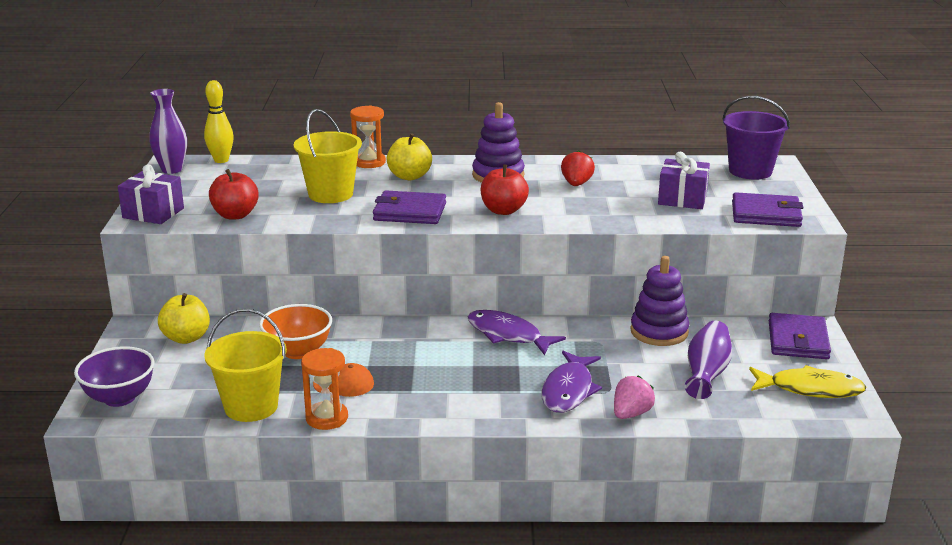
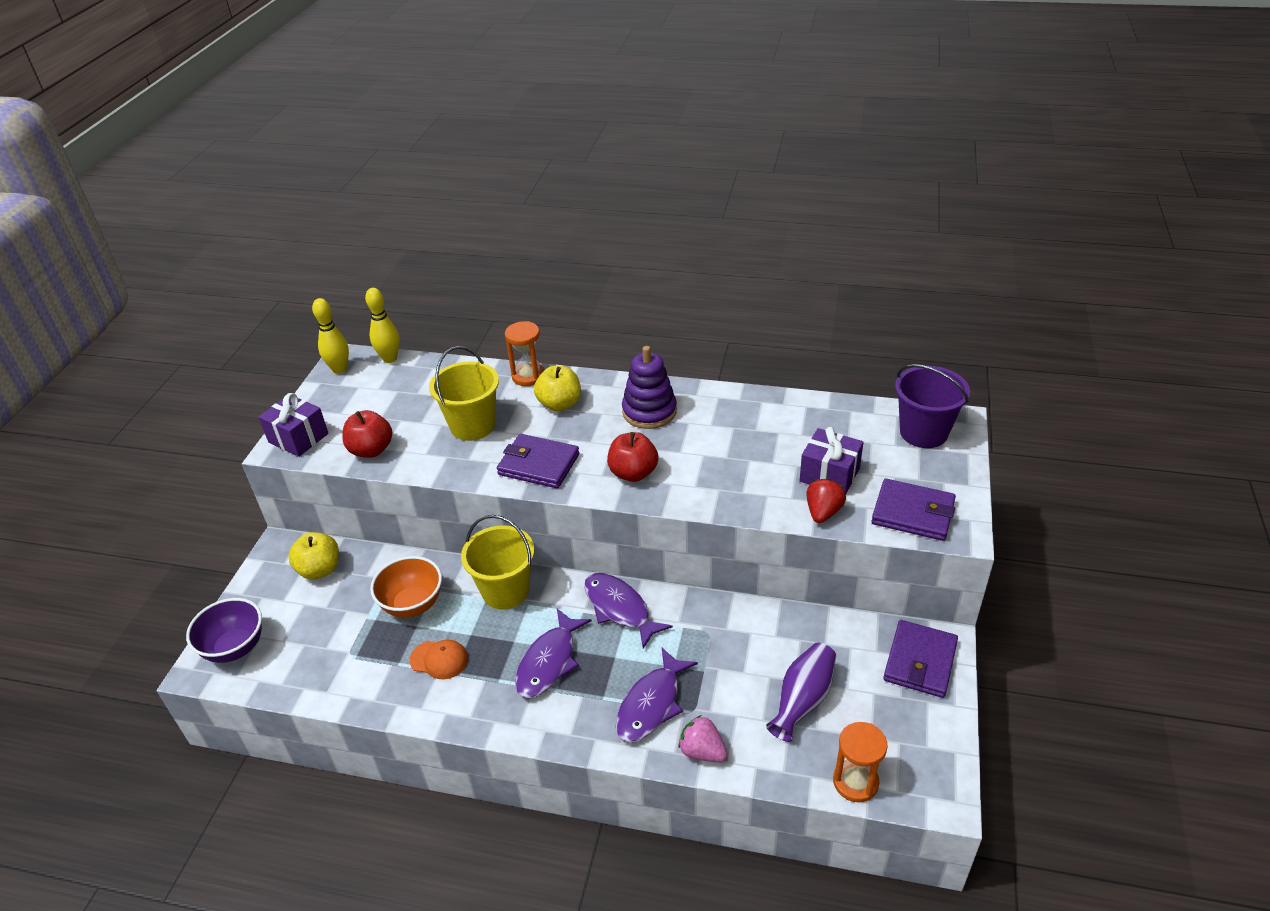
camera: 15 degrees right, 15 degrees up
purple vase [149,89,187,174] -> yellow bowling pin [312,298,349,374]
yellow bucket [204,309,287,422] -> yellow bucket moved to [461,515,534,610]
orange hourglass [301,348,348,430] -> orange hourglass moved to [833,722,887,803]
red strawberry [561,150,595,186] -> red strawberry moved to [806,479,846,523]
pink strawberry [614,375,655,419] -> pink strawberry turned 105 degrees counterclockwise [678,715,728,762]
purple stacking toy [630,256,689,346] -> none
yellow fish [749,365,866,398] -> none
none -> purple fish [515,609,592,698]

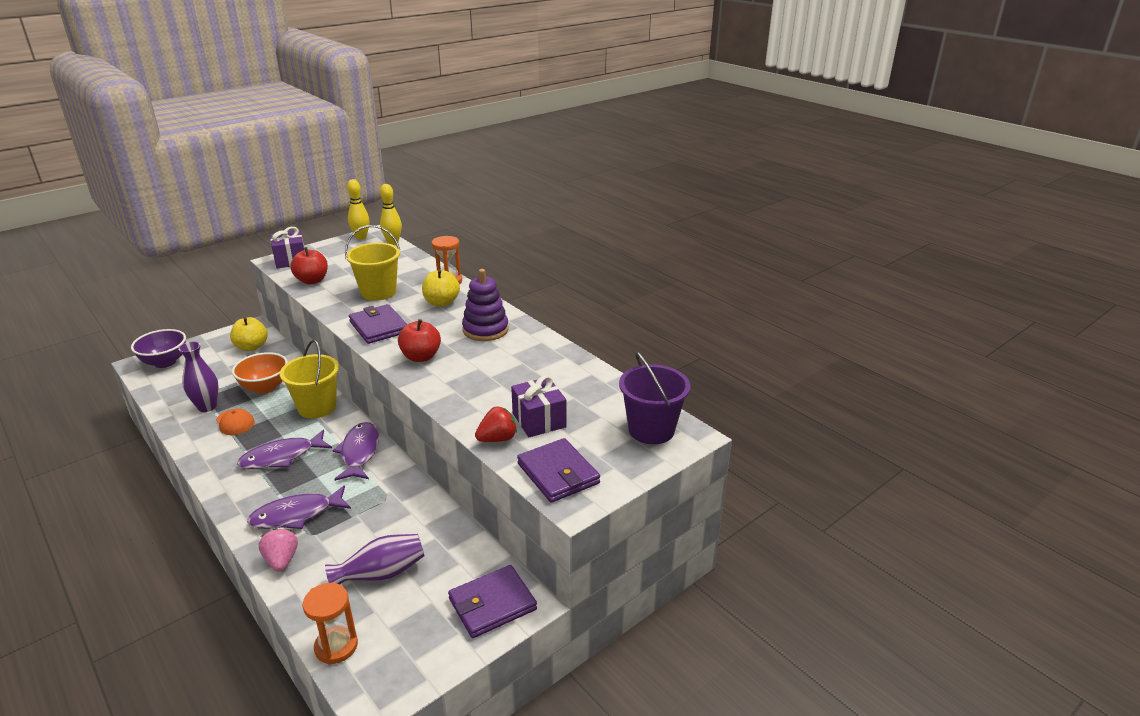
camera: 35 degrees right, 10 degrees down
none -> purple vase [178,342,219,412]

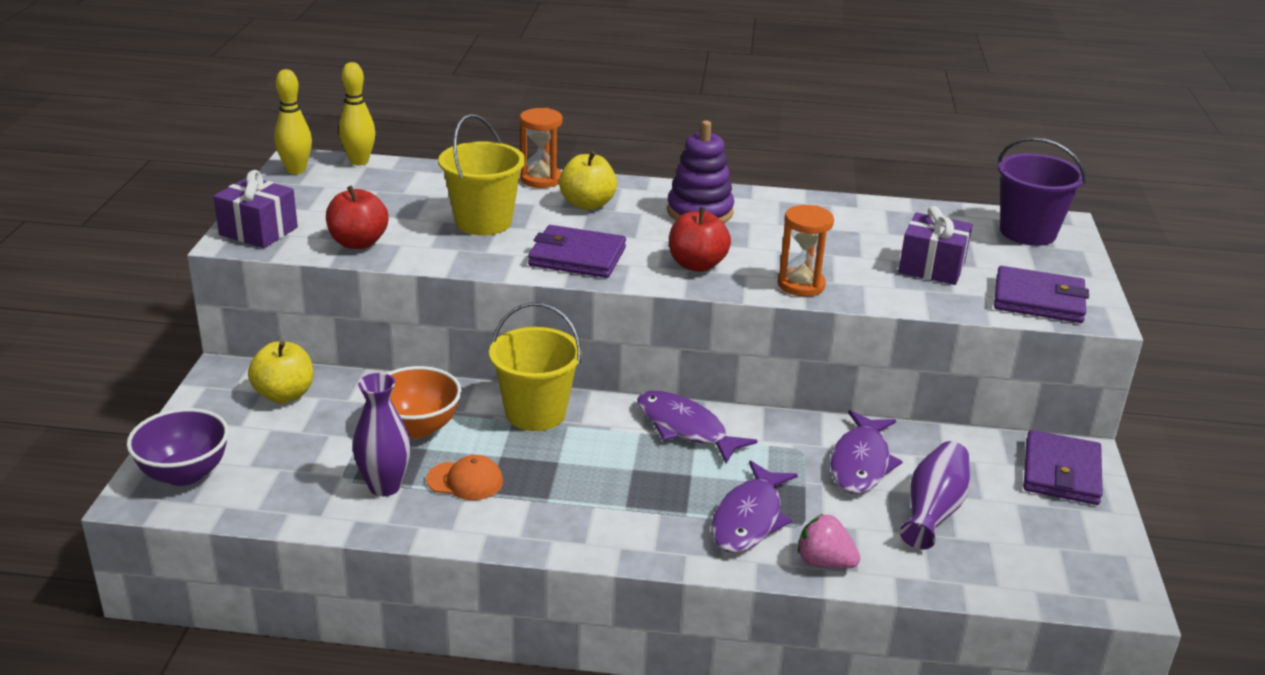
camera: 45 degrees left, 0 degrees up
purple fish [237,430,332,469] -> purple fish moved to [830,410,903,494]
orange hourglass [303,583,358,664] -> orange hourglass moved to [778,205,834,297]
red strawberry [475,406,517,442] -> none

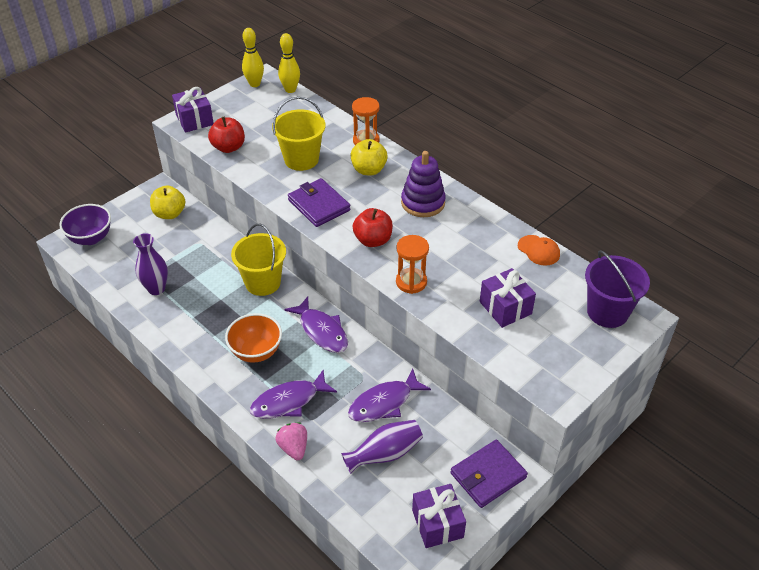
camera: 40 degrees right, 15 degrees up
orange bowl [386,366,462,439] -> orange bowl moved to [225,313,282,363]
orange cap [426,455,503,500] -> orange cap moved to [518,235,560,266]
purple fish [637,391,758,464] -> purple fish turned 150 degrees clockwise [284,296,348,353]
purple wallet [994,266,1089,323] -> none
none -> purple gift [412,484,466,548]

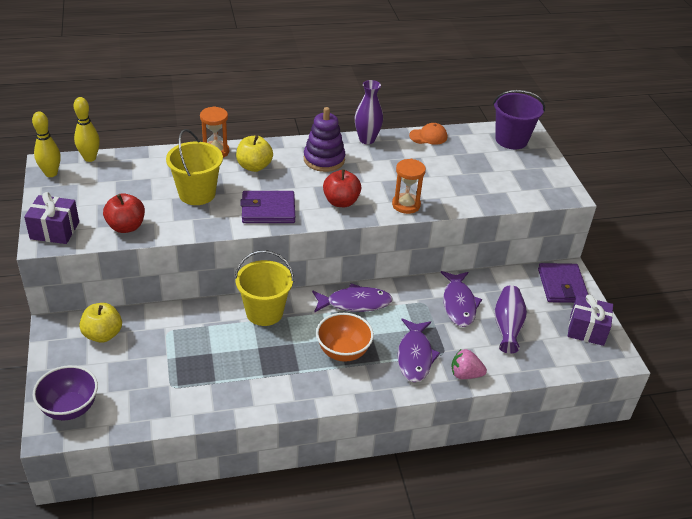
camera: 60 degrees left, 5 degrees down
purple vase [133,233,168,295] -> purple vase moved to [355,80,383,144]
purple gift [480,268,536,328] -> none

